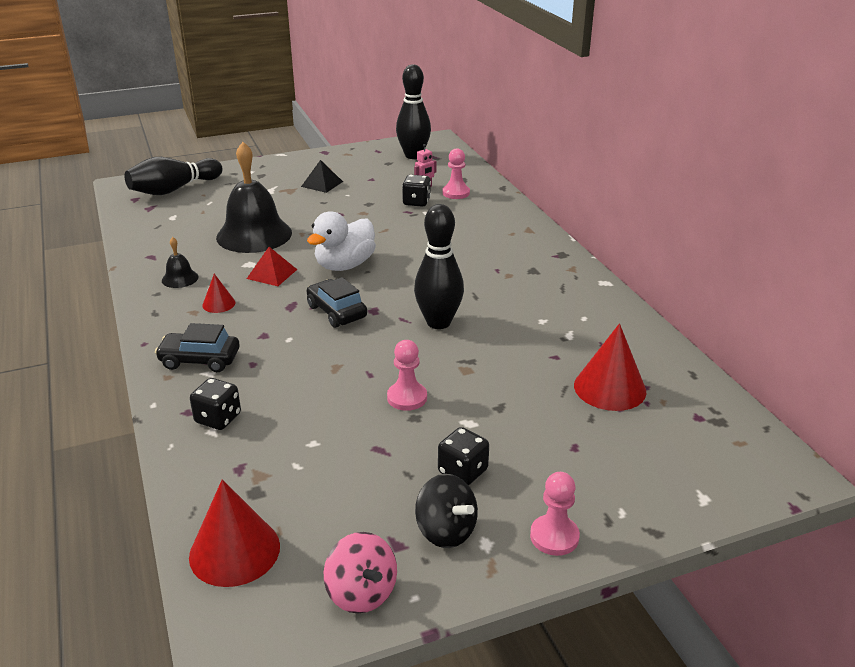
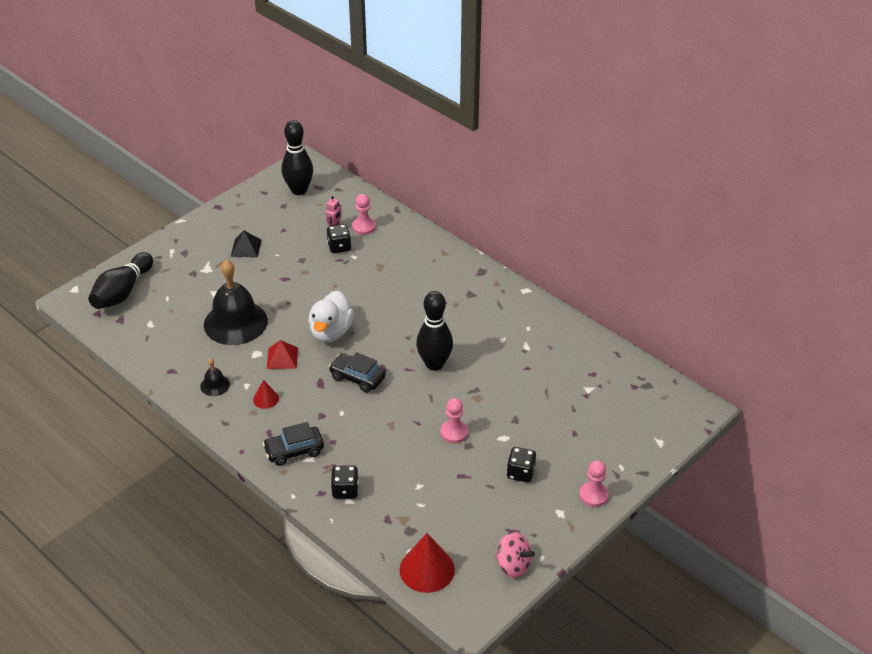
camera: 25 degrees left, 10 degrees up
black spinning top [415,474,478,548] -> none
red cone [574,323,646,411] -> none

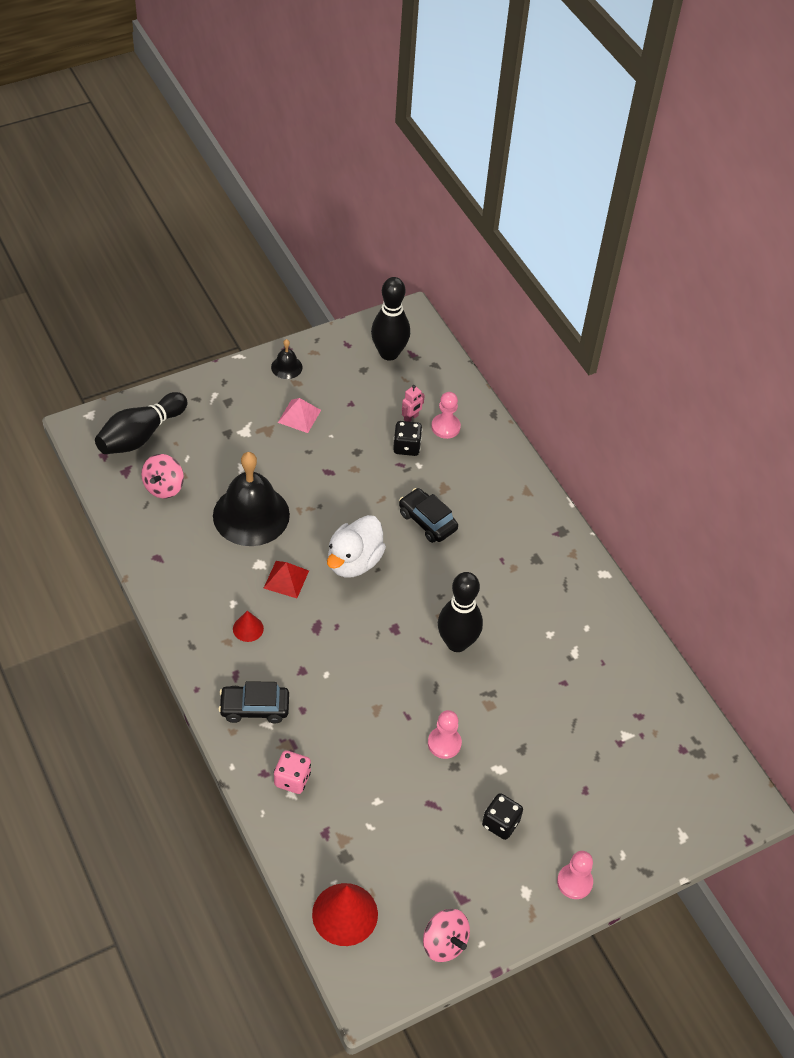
camera: 15 degrees right, 10 degrees up
black bell [200,358,230,396] -> black bell moved to [271,339,303,379]
black pyramid [231,231,262,258] -> pink pyramid [278,398,321,433]
black car [329,352,386,393] -> black car moved to [399,488,458,543]
black dice [331,466,359,499] -> pink dice [274,750,311,794]
none -> pink spinning top [141,454,184,498]

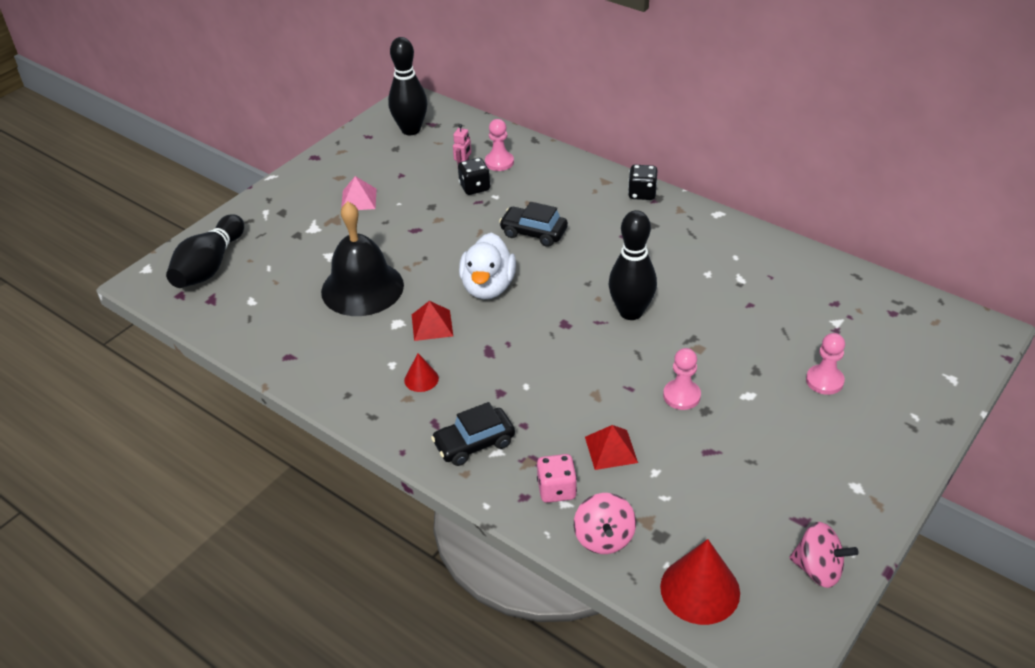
camera: 20 degrees left, 10 degrees down
pink spinning top [141,454,184,498] -> pink spinning top moved to [574,493,636,554]
black bell [271,339,303,379] -> none
black dice [482,793,523,840] -> black dice moved to [628,165,658,200]
pink pawn [557,851,593,899] -> pink pawn moved to [806,333,845,395]
none -> red pyramid [585,425,638,470]

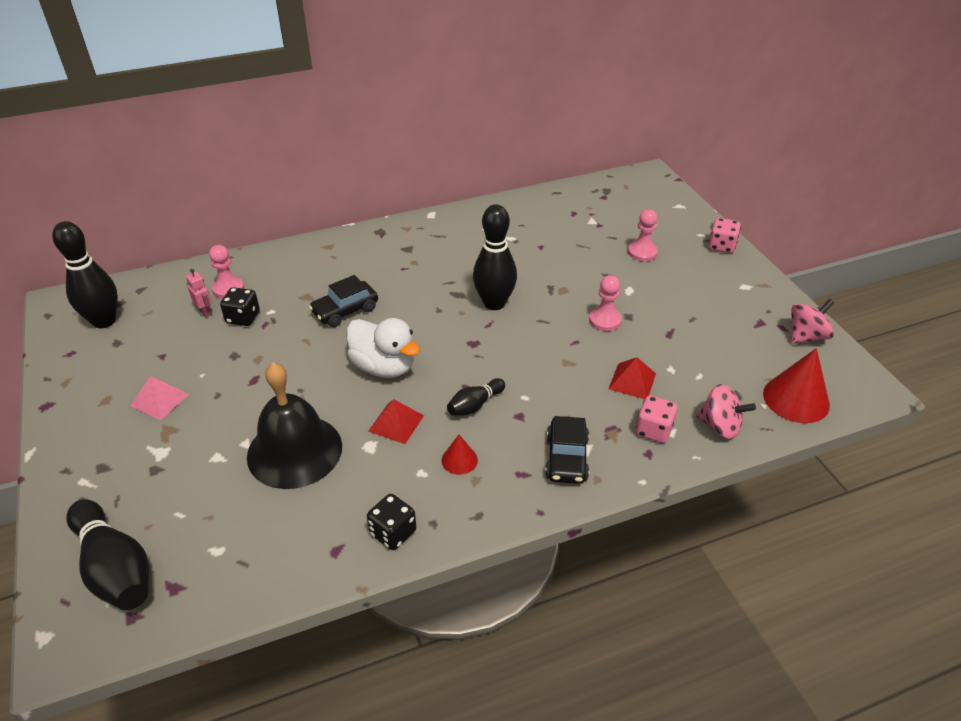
camera: 60 degrees left, 0 degrees up
black dice [628,165,658,200] -> black dice moved to [367,494,416,550]
none -> black bowling pin [447,378,505,416]
none -> pink dice [709,218,741,253]

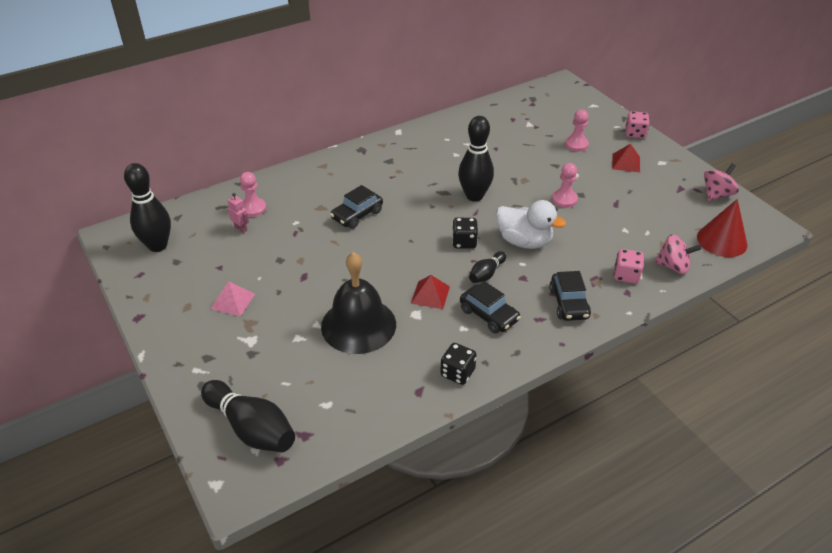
camera: 10 degrees left, 0 degrees up
black dice [220,287,260,326] -> black dice moved to [452,218,478,249]
white duck [347,318,420,378] -> white duck moved to [496,200,566,249]
red cone [442,435,478,475] -> black car [460,281,521,334]
red pyramid [609,357,656,399] -> red pyramid moved to [612,144,640,172]

